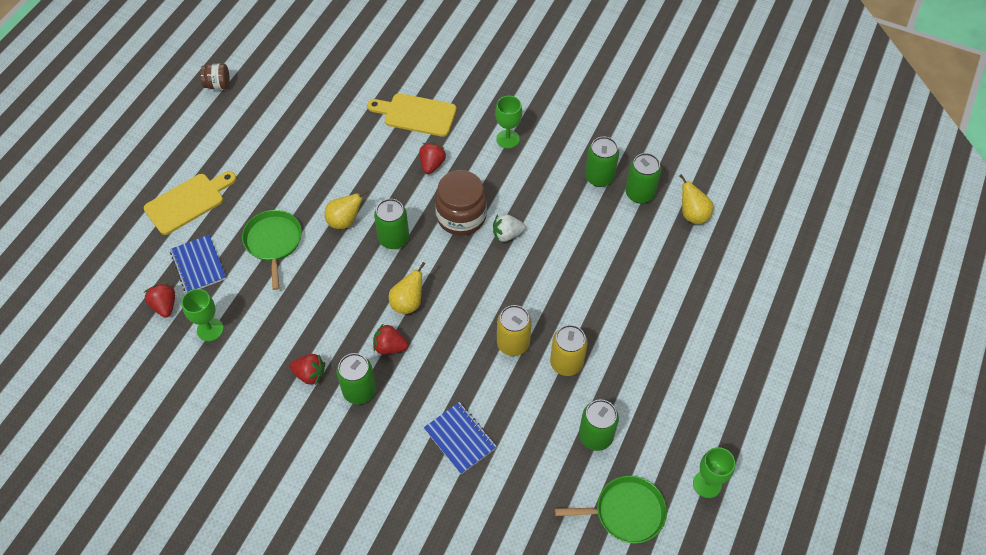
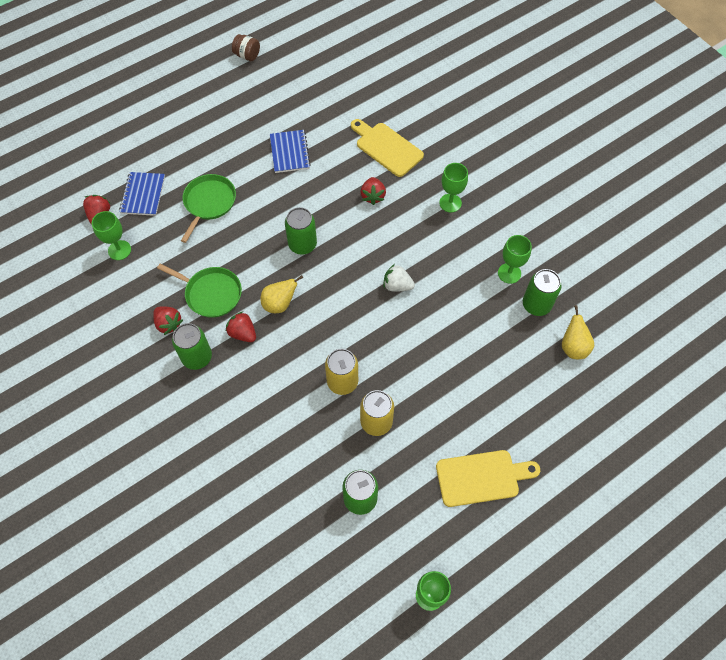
camera: 30 degrees right, 5 degrees up
yellow cutting board [144,171,236,235] -> yellow cutting board moved to [436,450,540,507]
yellow pear [325,190,369,229] -> none
red strawberry [419,143,446,174] -> red strawberry turned 135 degrees clockwise [361,177,386,205]
blue notebook [424,402,497,474] -> blue notebook moved to [270,130,311,173]
brown jar [435,170,487,236] -> none
green pan [555,476,667,543] -> green pan moved to [157,264,242,318]
green can [585,137,619,187] -> green goblet [498,235,532,284]

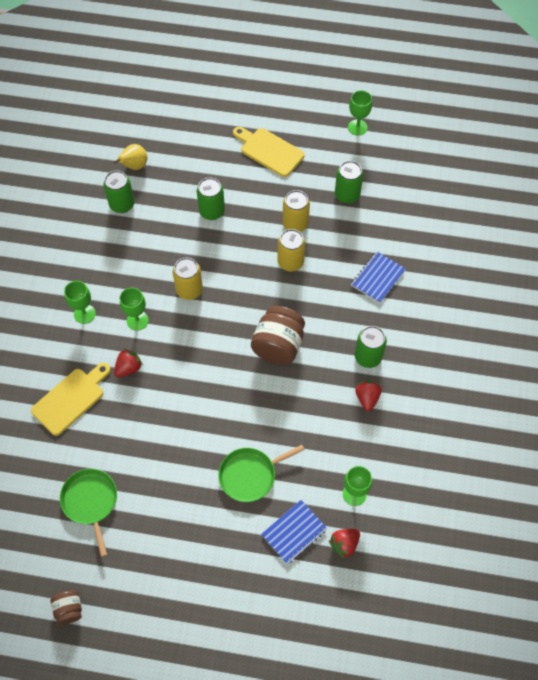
camera: 135 degrees left, 0 degrees up
green pan [157,264,242,318] -> green pan moved to [60,469,117,557]
red strawberry [226,311,256,342] -> none
yellow pear [260,275,303,313] -> brown jar [251,306,305,365]
blue notebook [270,130,311,173] -> blue notebook moved to [351,252,406,303]
green can [285,207,317,255] -> green can moved to [197,177,225,220]
yellow cutting board [351,119,424,177] -> yellow cutting board turned 135 degrees counterclockwise [31,363,111,436]
white strawberry [384,264,415,292] -> yellow can [173,258,203,300]
green goblet [498,235,532,284] -> green goblet moved to [120,287,149,331]

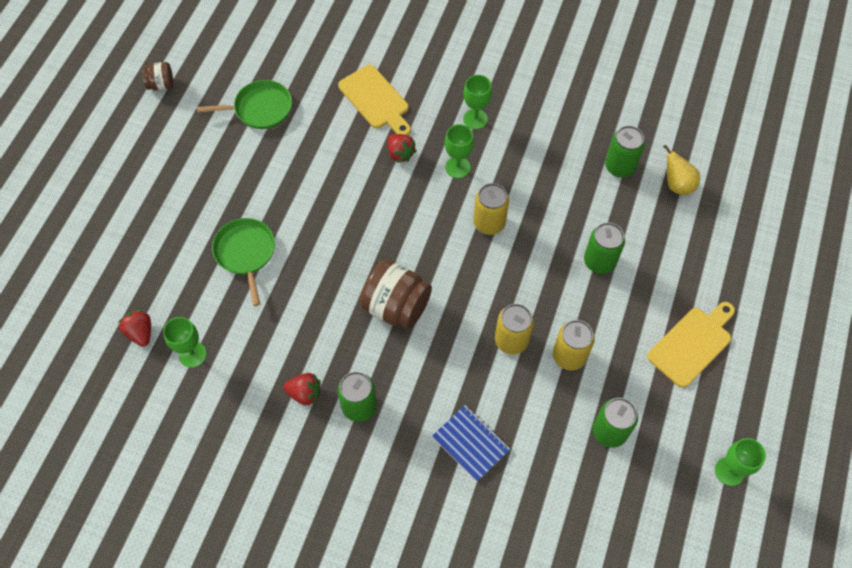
camera: 100 degrees right, 0 degrees up
blue notebook [261,500,327,564] -> none

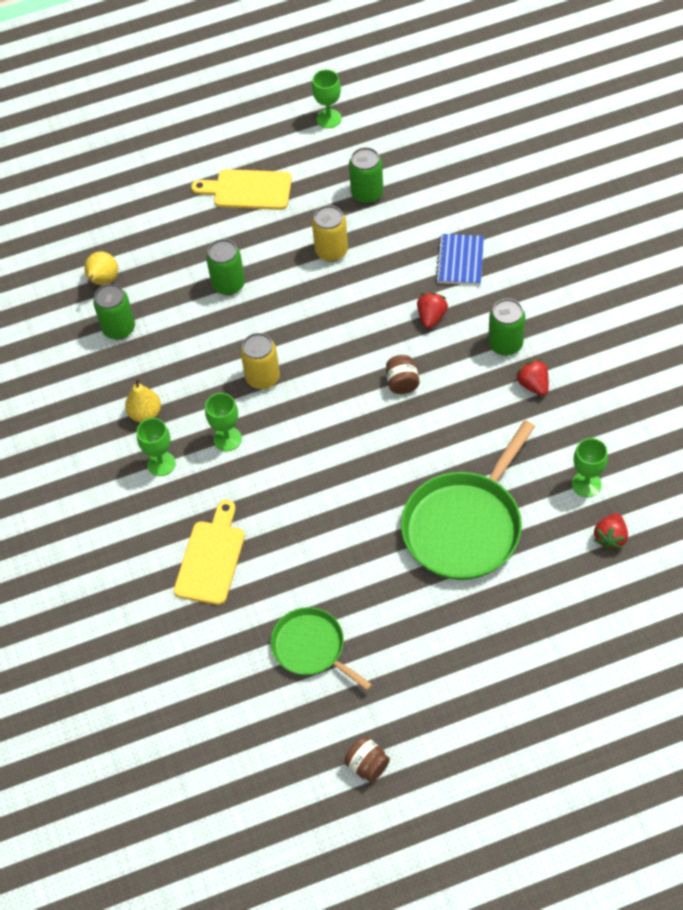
camera: 125 degrees left, 5 degrees down
green pan [212,218,275,306] -> green pan [401,420,535,580], size x1.69
brown jar [360,259,432,329] -> brown jar [386,355,420,394], size x0.53
red strawberry [387,134,417,163] -> red strawberry moved to [417,292,448,329]
yellow can [495,304,534,354] -> none
none -> yellow pear [125,378,161,422]

